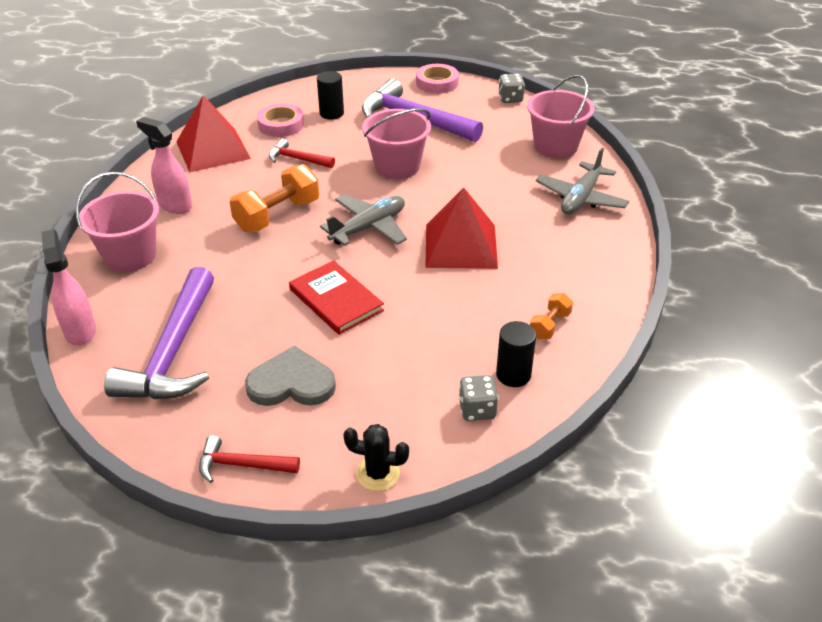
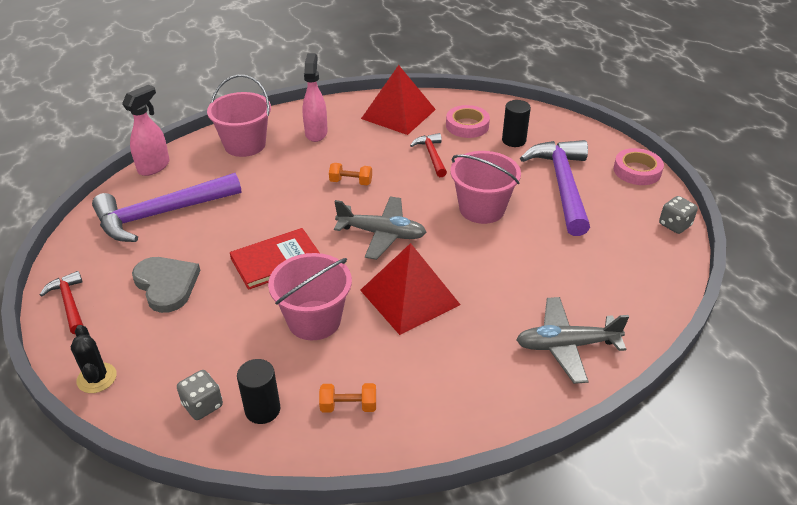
camera: 55 degrees right, 0 degrees up
orange dumbbell [229,164,319,232] -> orange dumbbell [329,163,372,185], size x0.53
red book [289,260,384,335] -> red book turned 45 degrees clockwise [230,228,320,290]
pink bucket [527,75,594,158] -> pink bucket moved to [268,253,352,340]

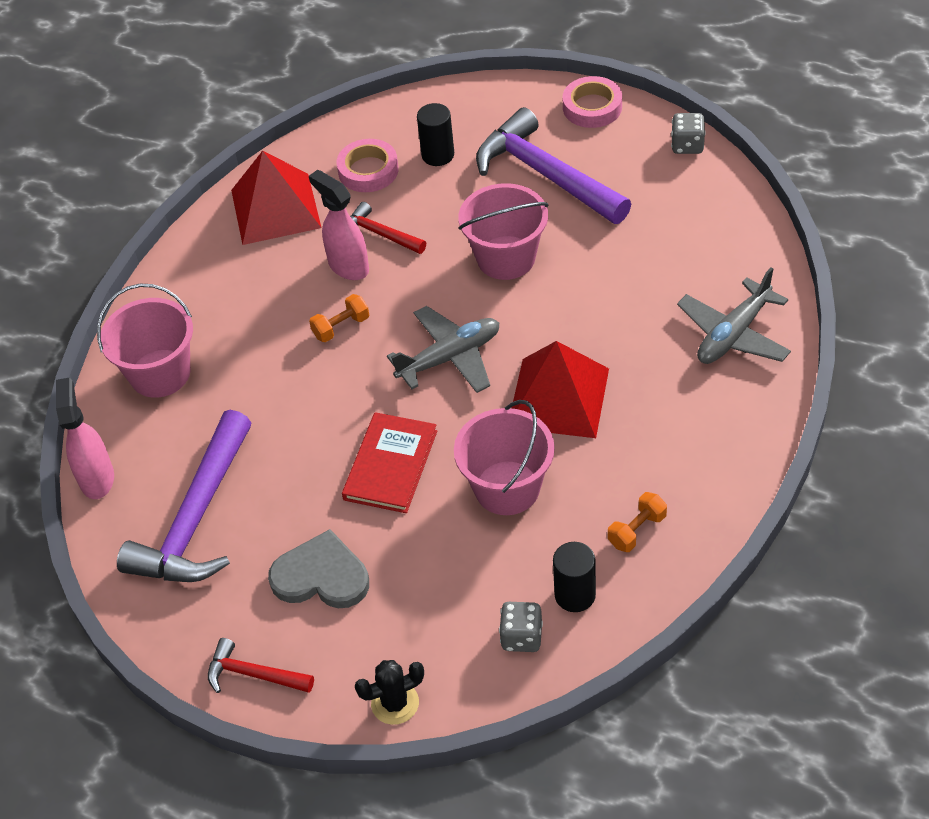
camera: 40 degrees left, 10 degrees up
black cactus [71,325,117,393] -> black cactus turned 45 degrees counterclockwise [355,660,424,725]
pink spray bottle [303,53,328,142] -> pink spray bottle moved to [309,170,369,280]

